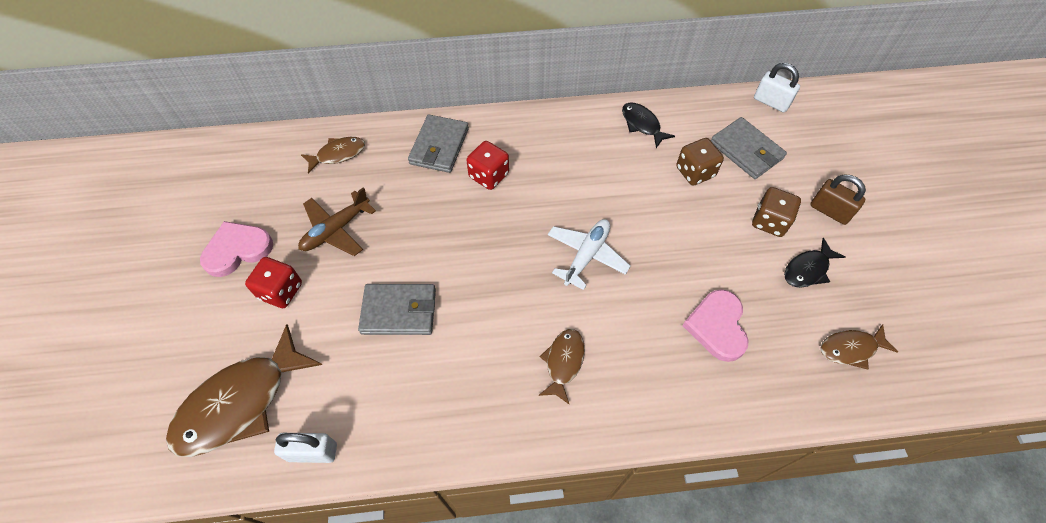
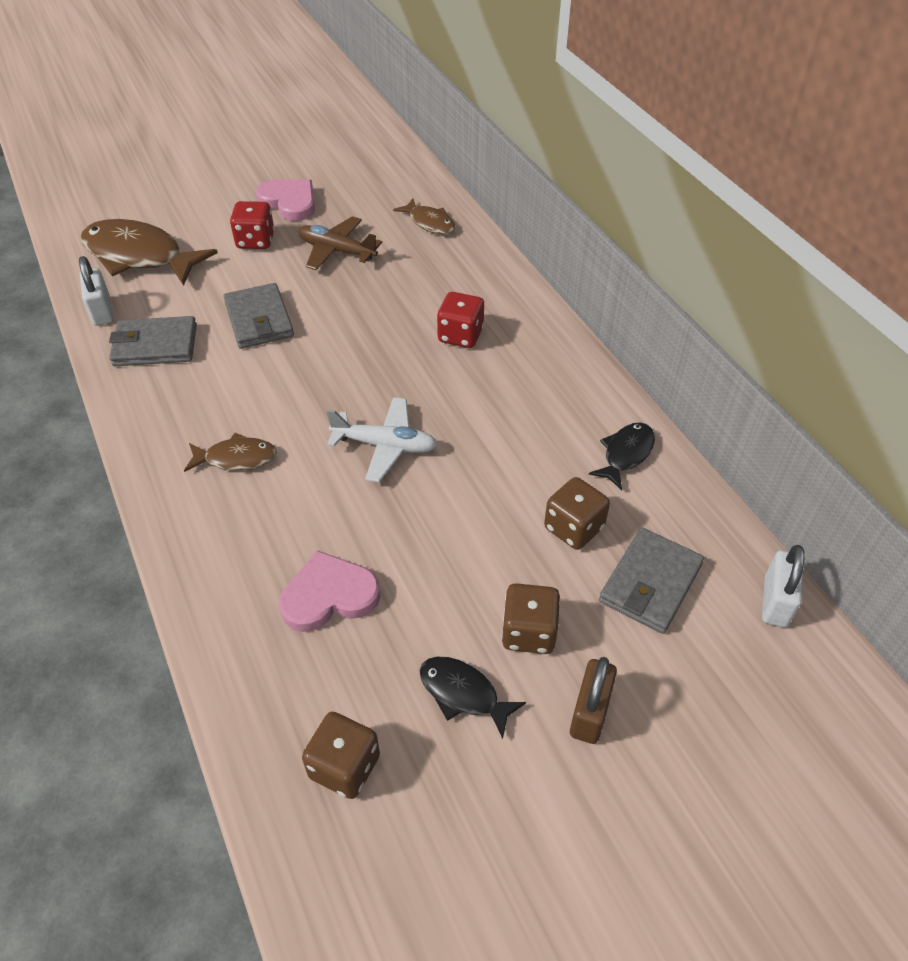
camera: 70 degrees right, 10 degrees down
grey wallet [408,114,469,173] -> grey wallet moved to [109,316,197,366]
brown fish [821,324,898,370] -> brown dice [302,712,380,799]

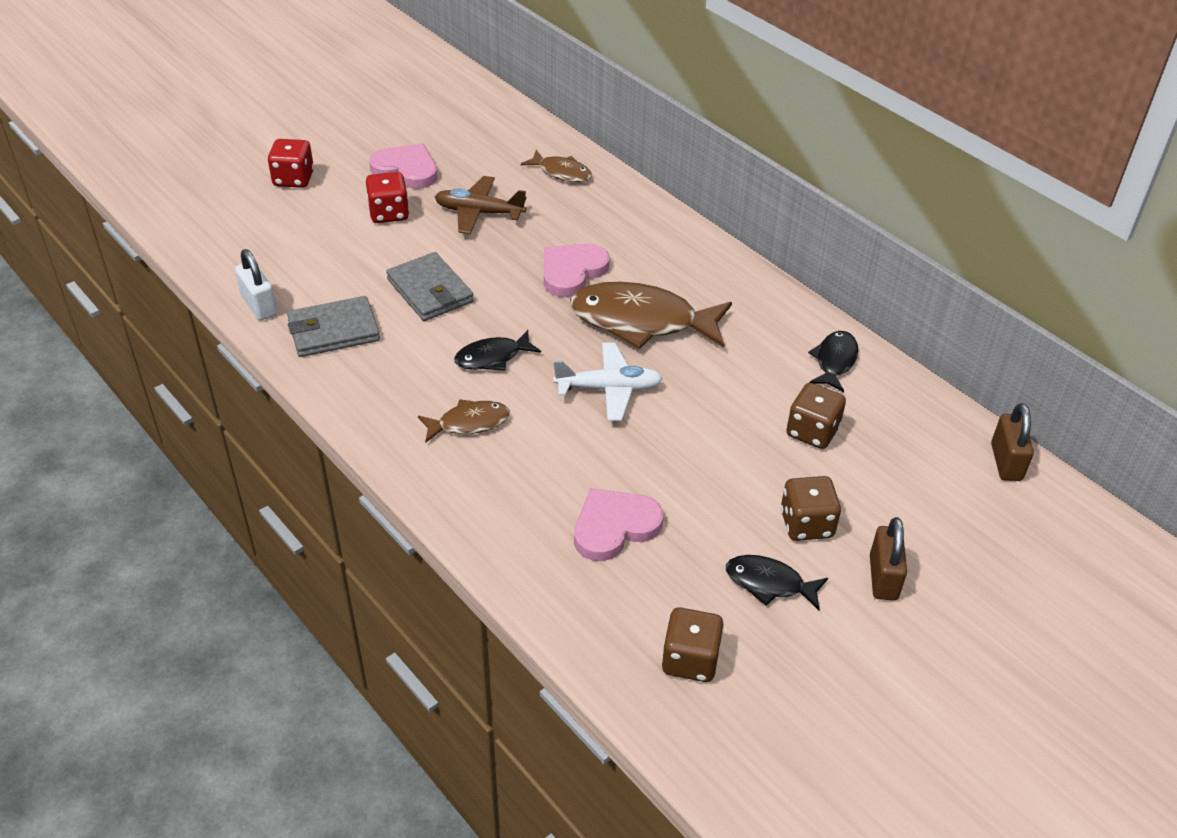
camera: 15 degrees left, 5 degrees down
brown fish [81,219,218,286] -> brown fish moved to [570,282,732,349]
red dice [437,292,484,348] -> red dice moved to [268,139,314,188]
grey wallet [599,528,704,634] -> none
white padlock [762,545,805,627] -> brown padlock [991,403,1034,481]
none -> black fish [454,330,541,371]
none -> pink heart [544,244,610,297]

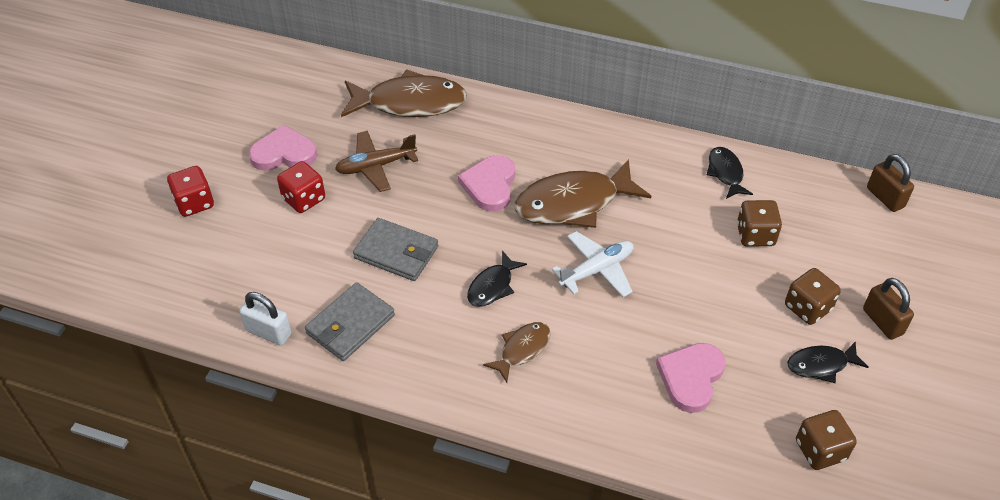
camera: 30 degrees left, 5 degrees up
brown fish [521,150,592,182] -> brown fish [341,69,467,117], size x1.93

